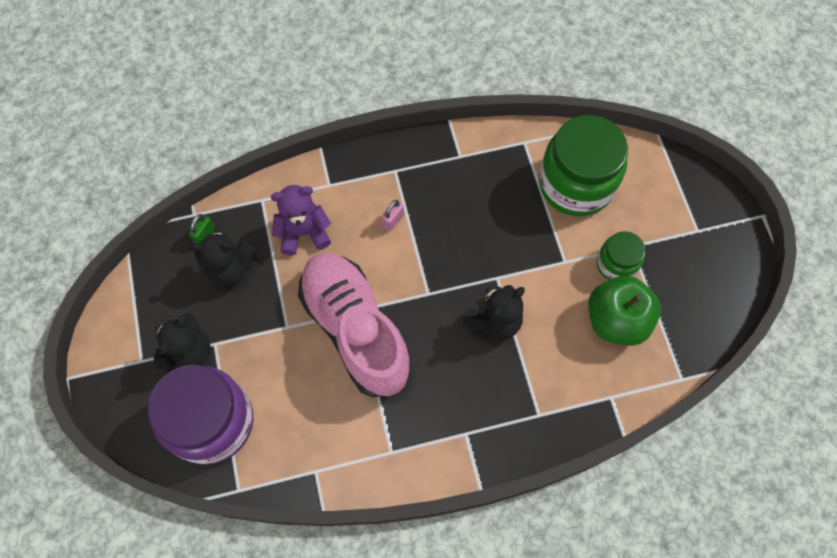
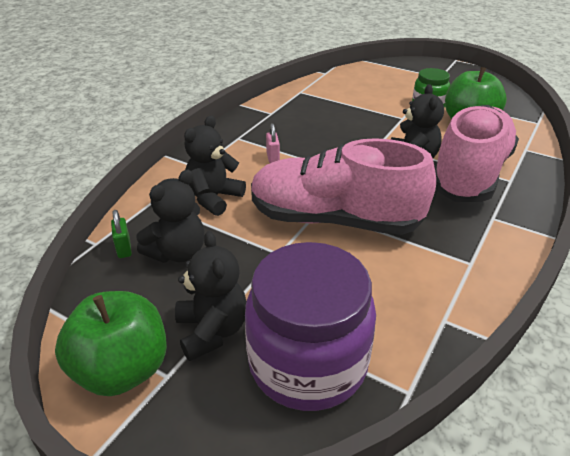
camera: 45 degrees left, 30 degrees down
purple teddy bear [271,185,331,255] -> black teddy bear [184,115,246,216]
green jar [539,115,628,216] -> none
none -> green apple [55,291,167,396]
none -> pink shoe [435,105,519,202]

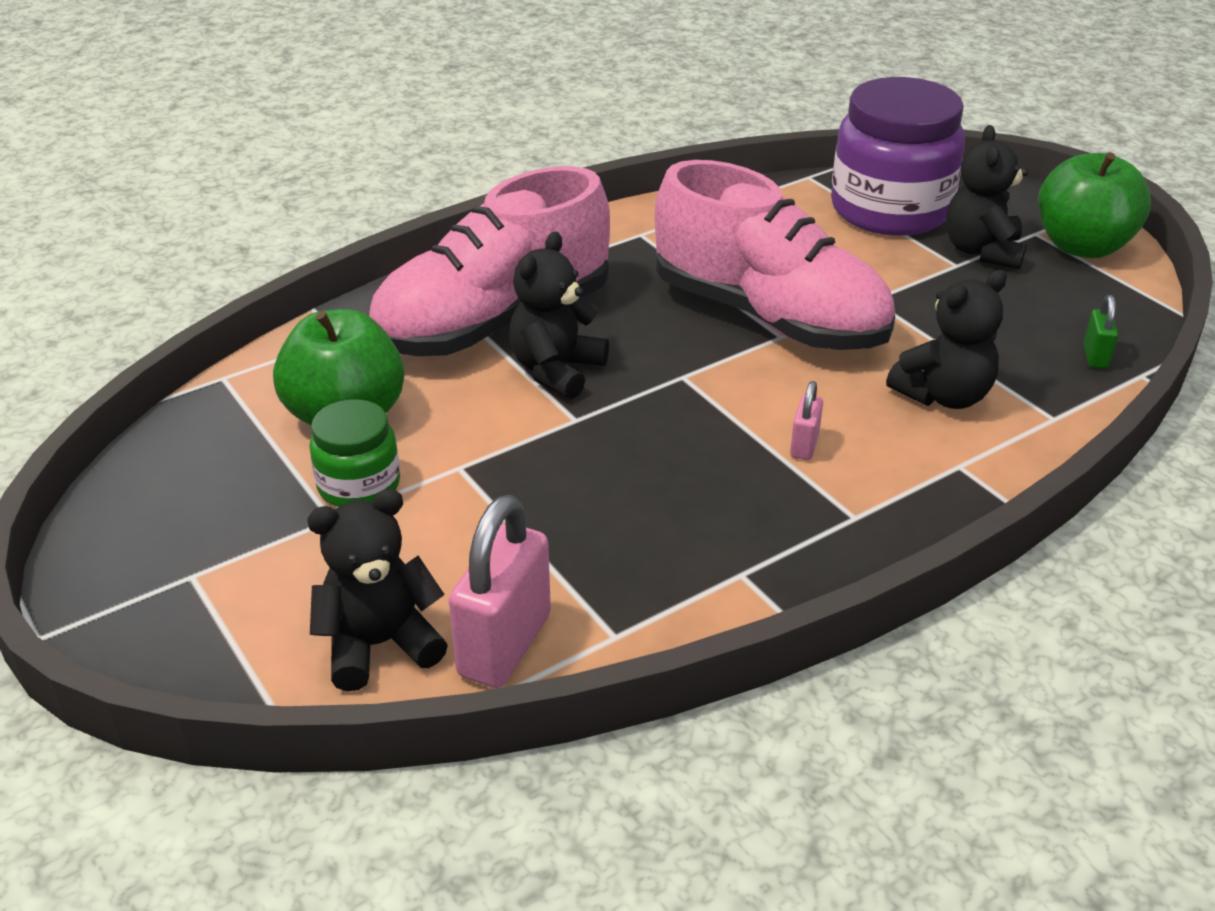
camera: 155 degrees left, 0 degrees up
black teddy bear [137,170,205,263] -> black teddy bear moved to [307,489,448,691]
none -> pink padlock [449,495,551,688]

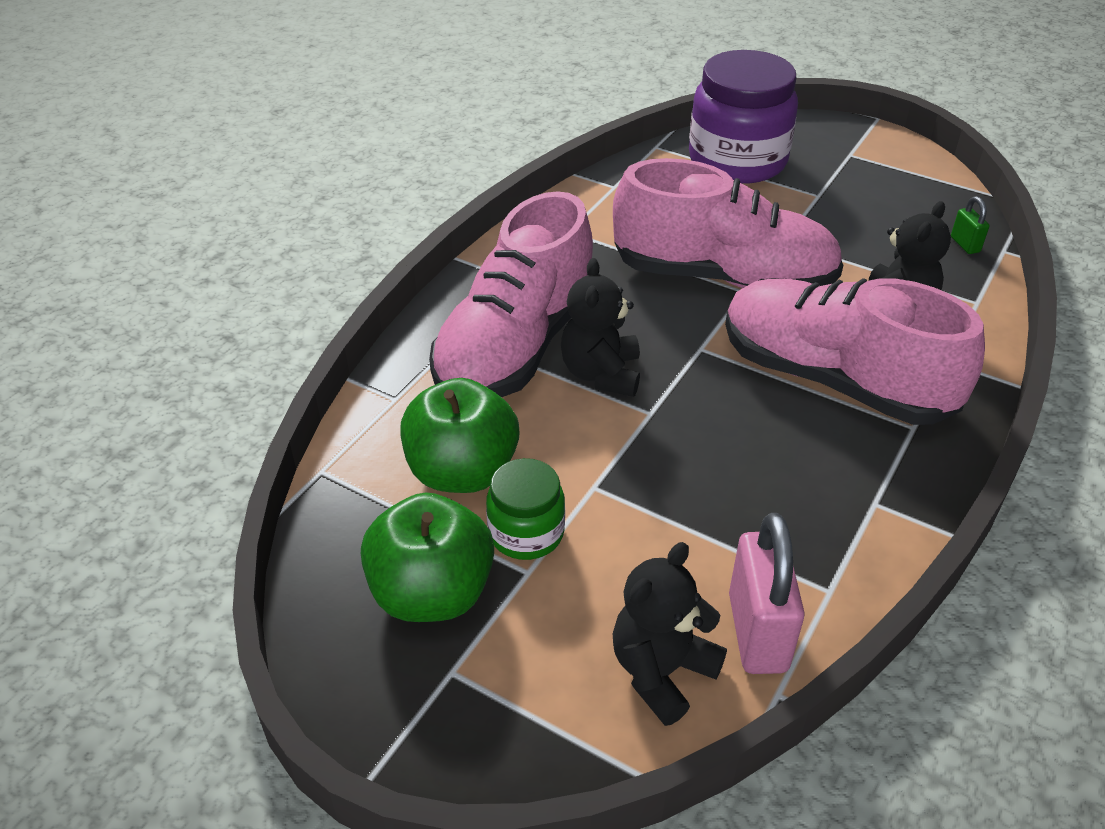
camera: 25 degrees left, 5 degrees up
pink padlock [790,381,823,460] -> pink shoe [725,278,985,425]
black teddy bear [946,125,1028,269] -> none
green apple [1038,152,1151,258] -> green apple moved to [361,492,494,622]

